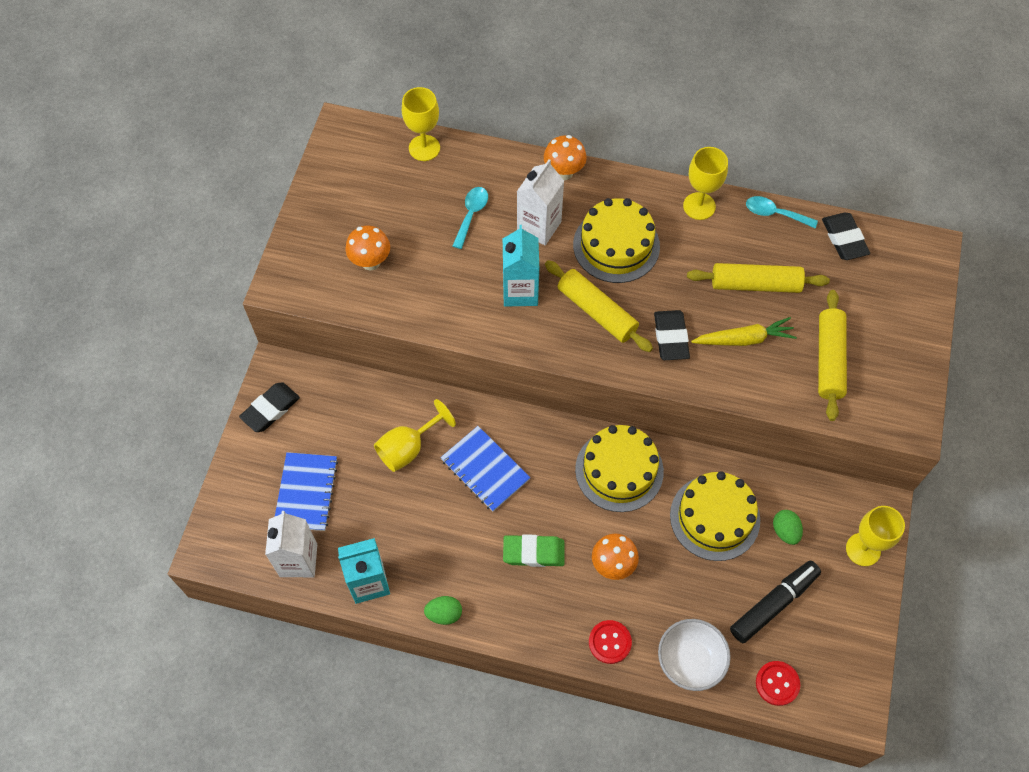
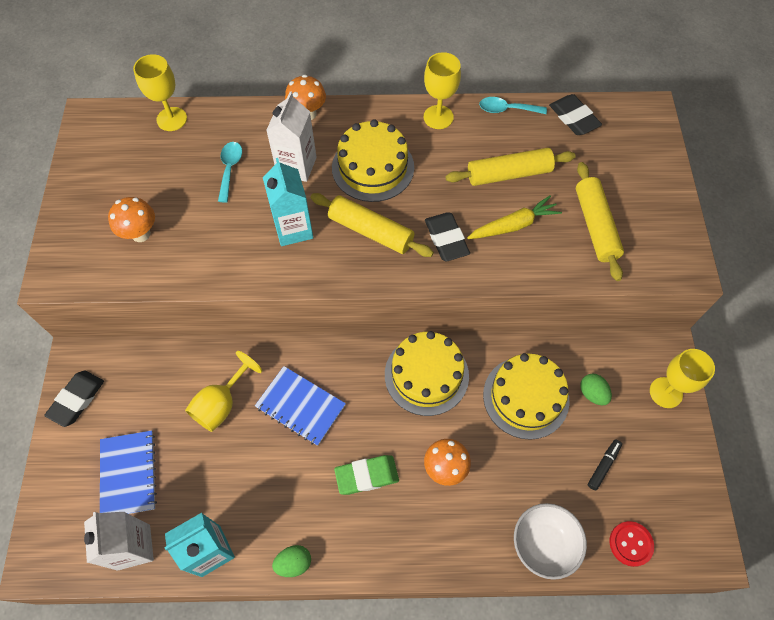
camera: 15 degrees left, 0 degrees up
red button [589,620,632,664] -> none
black marker [730,560,821,643] -> black marker [588,439,622,490], size x0.53

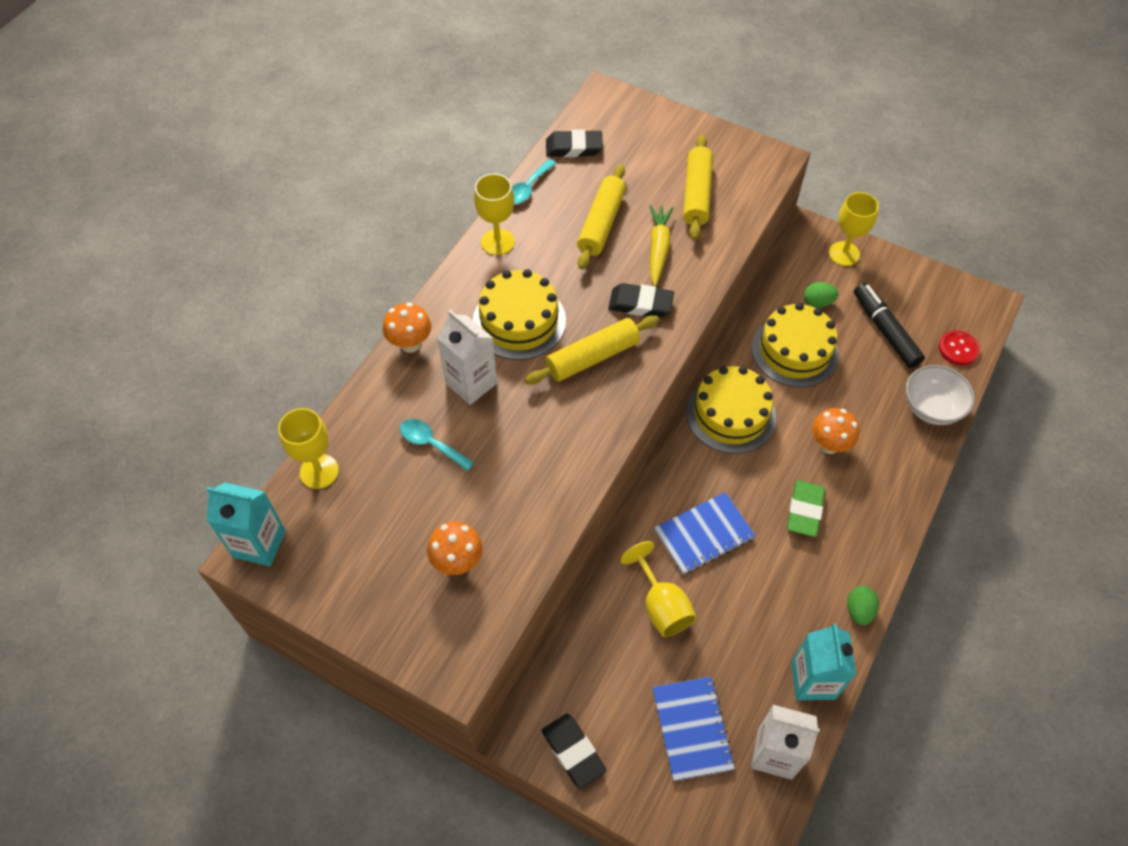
camera: 60 degrees left, 5 degrees down
blue notebook [100,430,157,514] -> blue notebook turned 60 degrees clockwise [653,677,735,781]
turquoise carton [263,158,313,246] -> turquoise carton moved to [207,483,286,566]
yellow rolling pin [576,162,624,281] -> yellow rolling pin turned 75 degrees clockwise [683,135,713,240]
black marker [588,439,622,490] -> black marker [854,283,925,368], size x1.89

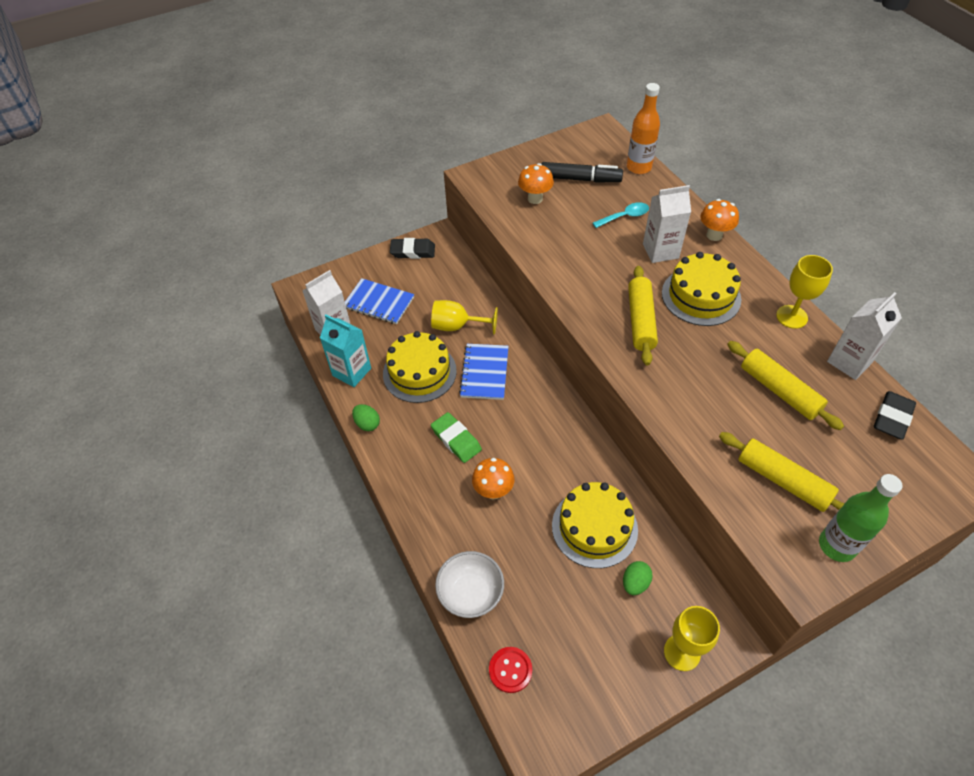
camera: 125 degrees right, 5 degrees down
turquoise carton [207,483,286,566] -> none
yellow goblet [278,408,339,489] -> orange bottle [627,83,660,174]
turquoise spoon [512,159,556,204] -> white carton [827,292,902,380]
black eraser [608,283,674,318] -> none
yellow carrot [650,205,674,286] -> none
yellow cake [686,366,776,454] -> yellow cake moved to [383,331,457,403]
black marker [854,283,925,368] -> black marker moved to [542,162,623,182]
none -> green bottle [819,474,902,562]

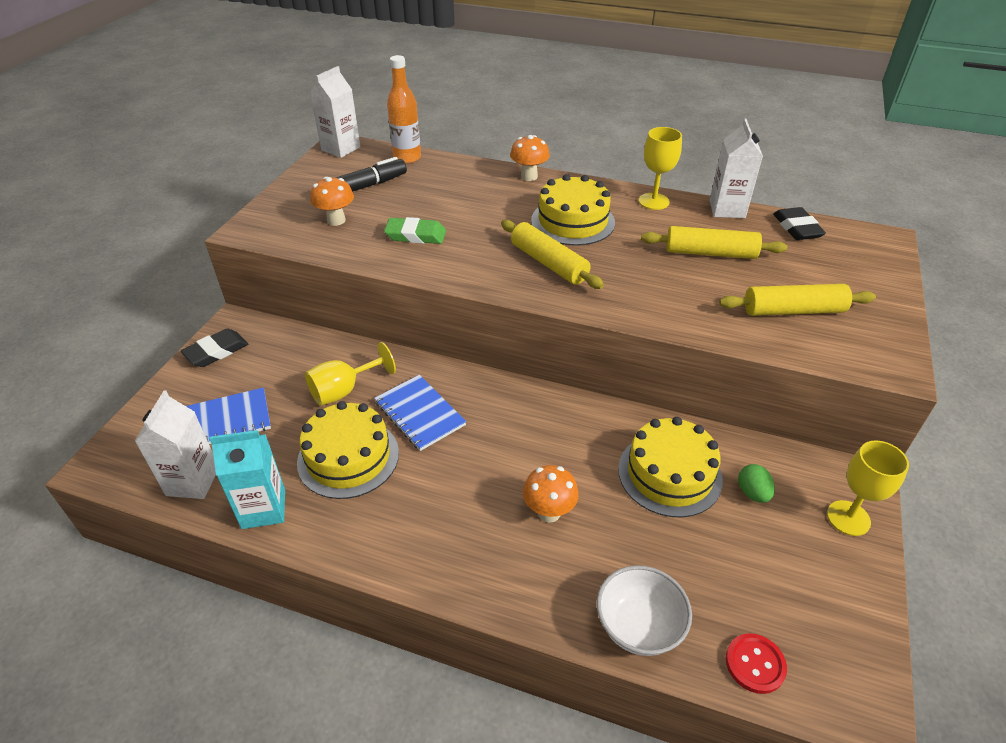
camera: 45 degrees left, 10 degrees down
green egg [352,404,380,431] -> none
green eraser [431,412,482,463] -> green eraser moved to [384,217,446,244]
turquoise spoon [592,202,649,228] -> none
white carton [643,185,691,263] -> white carton moved to [310,66,360,158]
green bottle [819,474,902,562] -> none

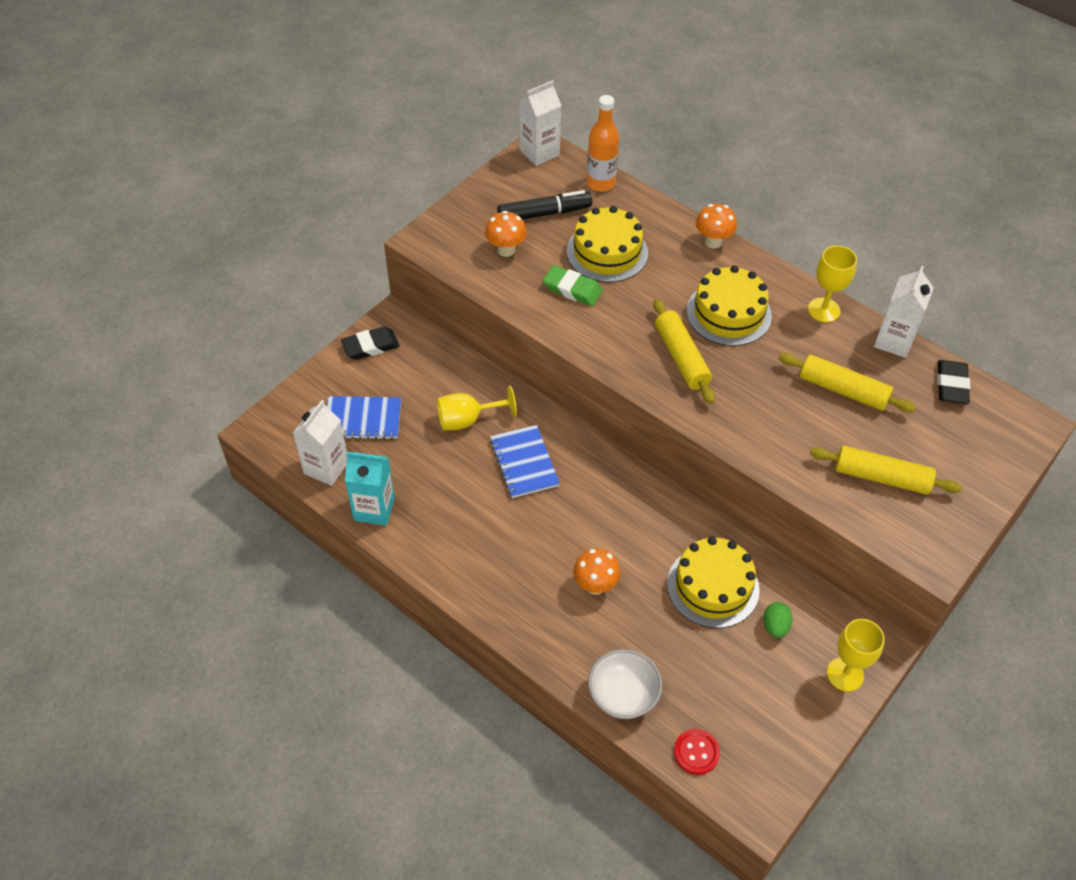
camera: 20 degrees right, 10 degrees up
yellow cake [297,401,399,499] -> yellow cake moved to [567,206,648,283]

